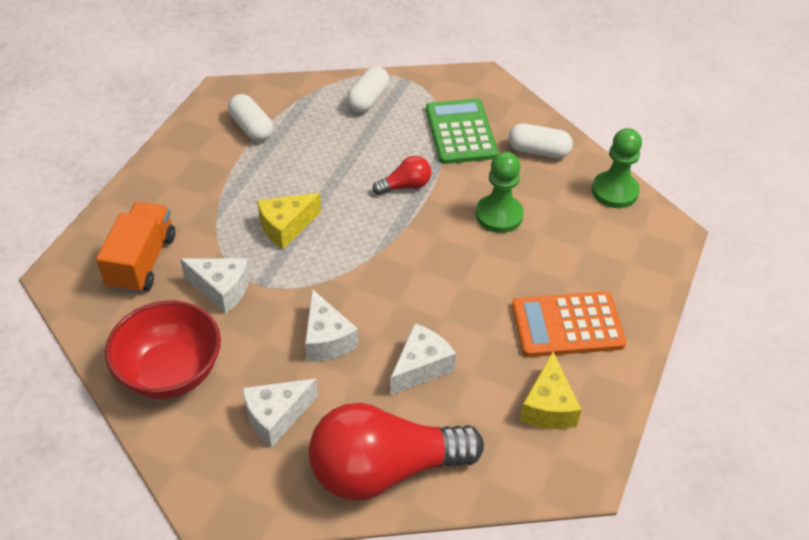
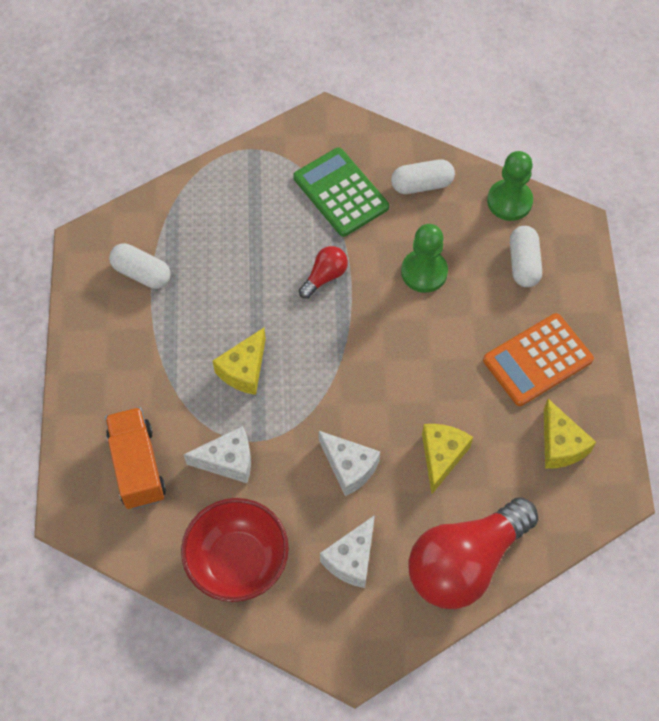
camera: 25 degrees left, 15 degrees up
white capsule [347,66,389,113] -> white capsule moved to [510,226,542,287]
white cheese [390,323,456,395] -> yellow cheese [422,424,473,494]

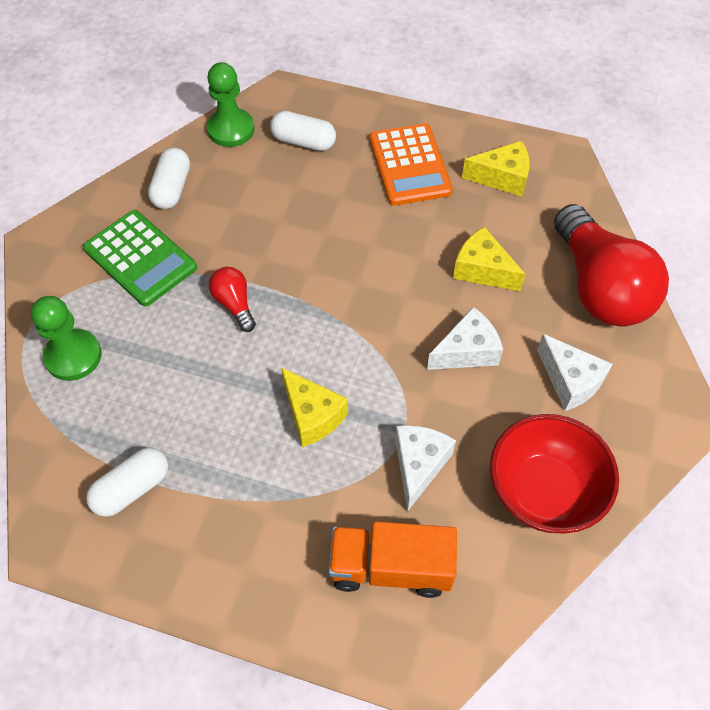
camera: 70 degrees left, 5 degrees down
green calculator [293,147,389,237] -> green calculator turned 120 degrees counterclockwise [83,210,197,307]
green pawn [401,224,448,293] -> green pawn moved to [31,296,101,381]

